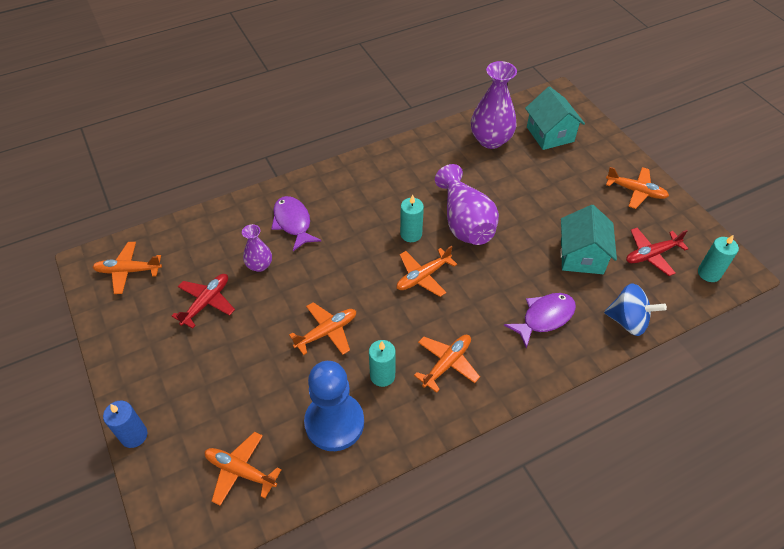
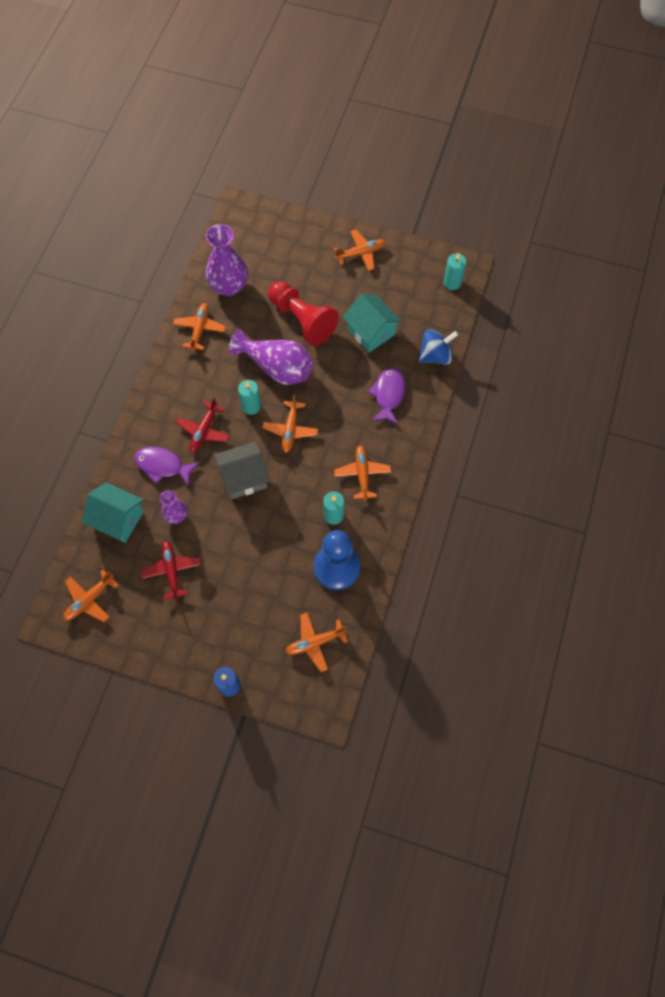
camera: 45 degrees left, 15 degrees up
orange plane [289,302,356,355] -> orange plane moved to [173,303,226,351]
turquoise house [525,86,585,150] -> turquoise house moved to [82,482,144,543]
red plane [626,228,689,276] -> red plane moved to [176,397,230,452]
none -> grey house [215,442,269,499]
none -> red pawn [268,281,339,346]

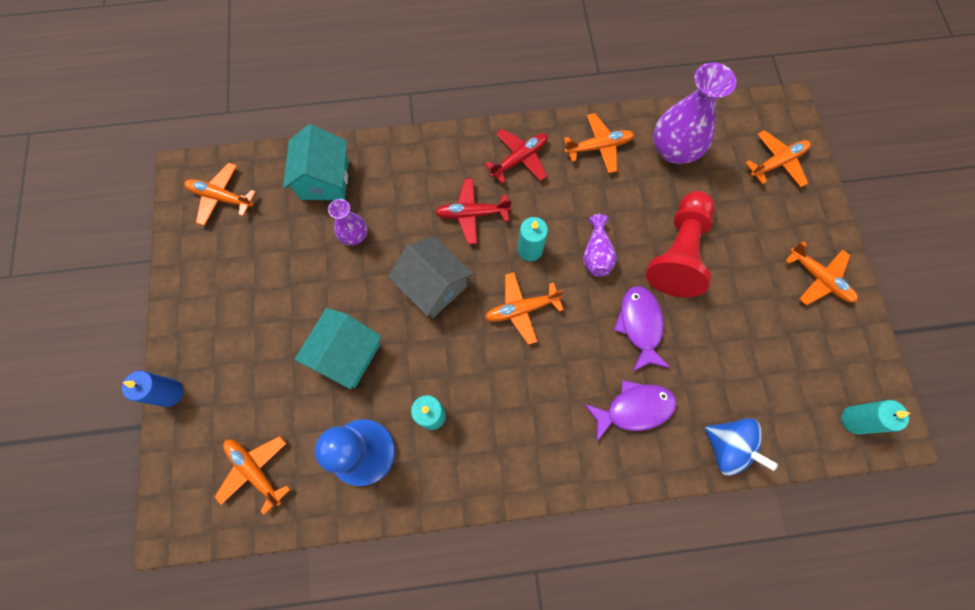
camera: 65 degrees right, 5 degrees up
purple fish [134,447,199,486] -> purple fish moved to [614,286,670,372]
red plane [141,541,201,600] -> red plane moved to [484,129,548,184]
purple vase [229,329,313,385] -> purple vase [583,214,617,277], size x0.55
orange plane [334,445,391,501] -> orange plane moved to [745,130,811,187]
turquoise house [343,294,402,352] -> turquoise house moved to [295,308,382,389]

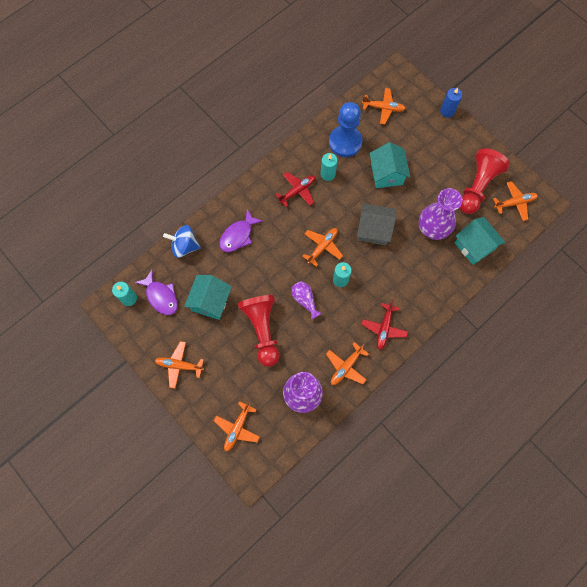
camera: 145 degrees right, 0 degrees up
purple vase [328,199,367,245] -> purple vase [419,188,462,240], size x1.83
red plane [435,178,512,244] -> red plane moved to [275,172,315,207]
purple fish [614,286,670,372] -> purple fish moved to [134,270,178,315]
none -> turquoise house [184,275,232,320]
none -> red pawn [460,149,510,214]

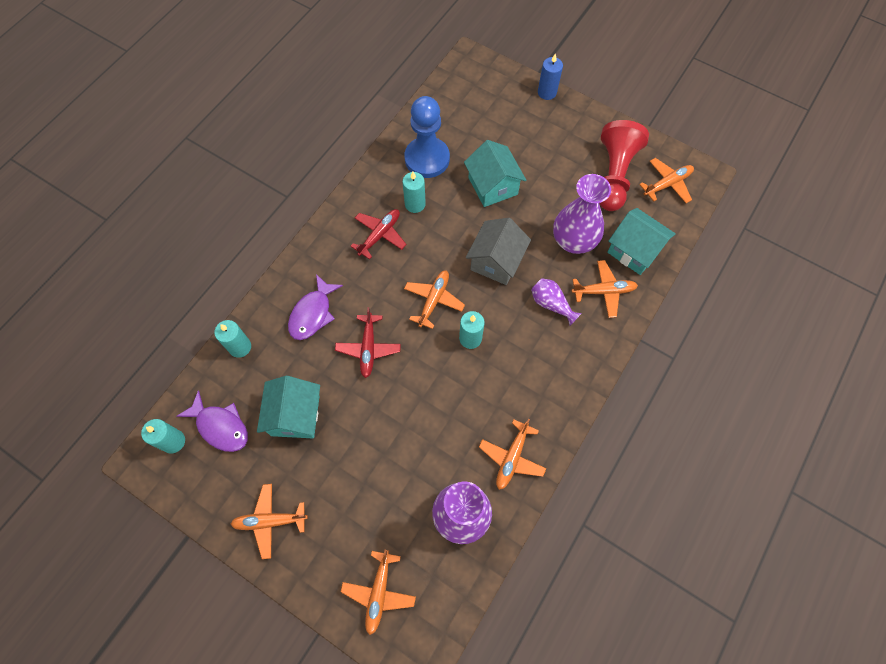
camera: 15 degrees left, 5 degrees down
blue spinning top [163,225,201,258] -> turquoise candle [214,320,251,358]
red pawn [238,295,280,367] -> none
purple vase [292,281,322,320] -> purple vase moved to [531,278,582,326]
grey house [357,203,396,245] -> grey house turned 60 degrees counterclockwise [466,218,531,285]
red plane [361,301,408,350] -> red plane moved to [335,307,401,378]
orange plane [362,88,406,124] -> orange plane moved to [572,260,638,318]

